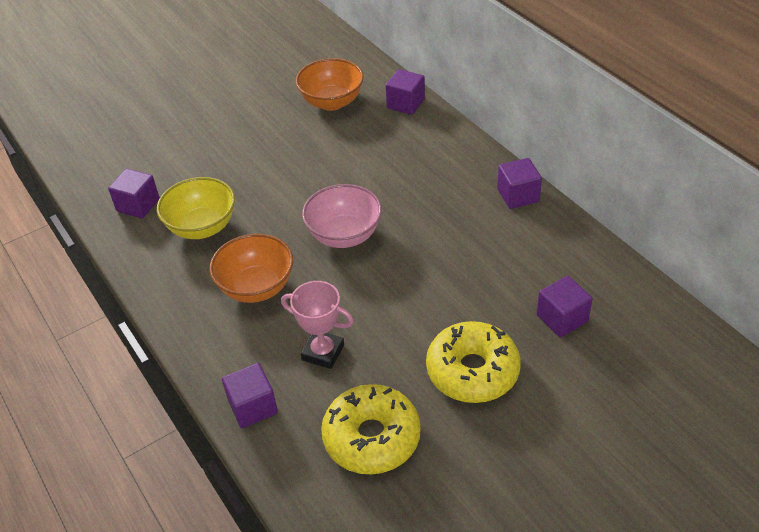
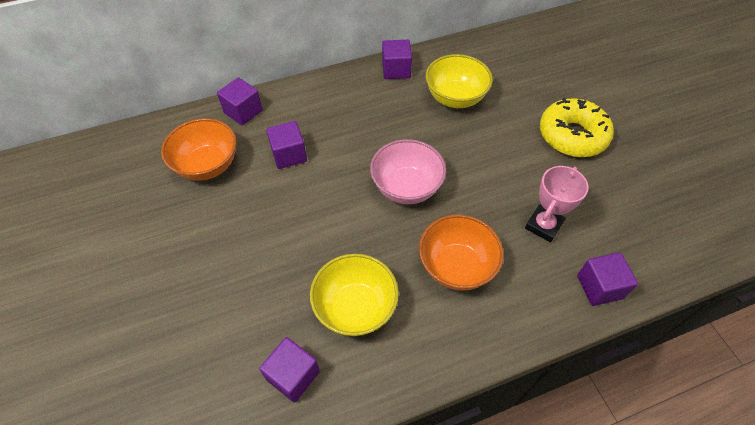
camera: 80 degrees left, 10 degrees up
yellow donut [321,384,421,475] -> none
purple cube [537,276,592,337] -> purple cube moved to [266,121,307,169]
none -> yellow bowl [426,54,493,108]

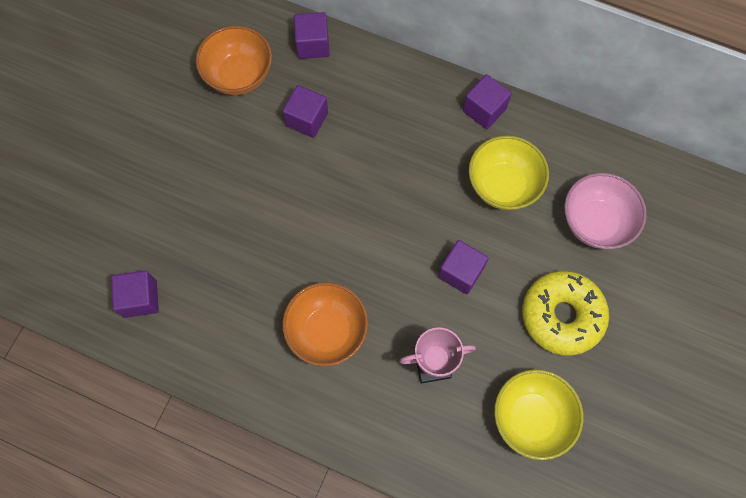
camera: 45 degrees right, 15 degrees up
yellow bowl [310,254,399,336] -> yellow bowl moved to [494,369,584,460]
pink bowl [370,139,446,204] -> pink bowl moved to [564,173,647,249]
purple cube [577,252,638,306] -> purple cube moved to [438,240,489,294]

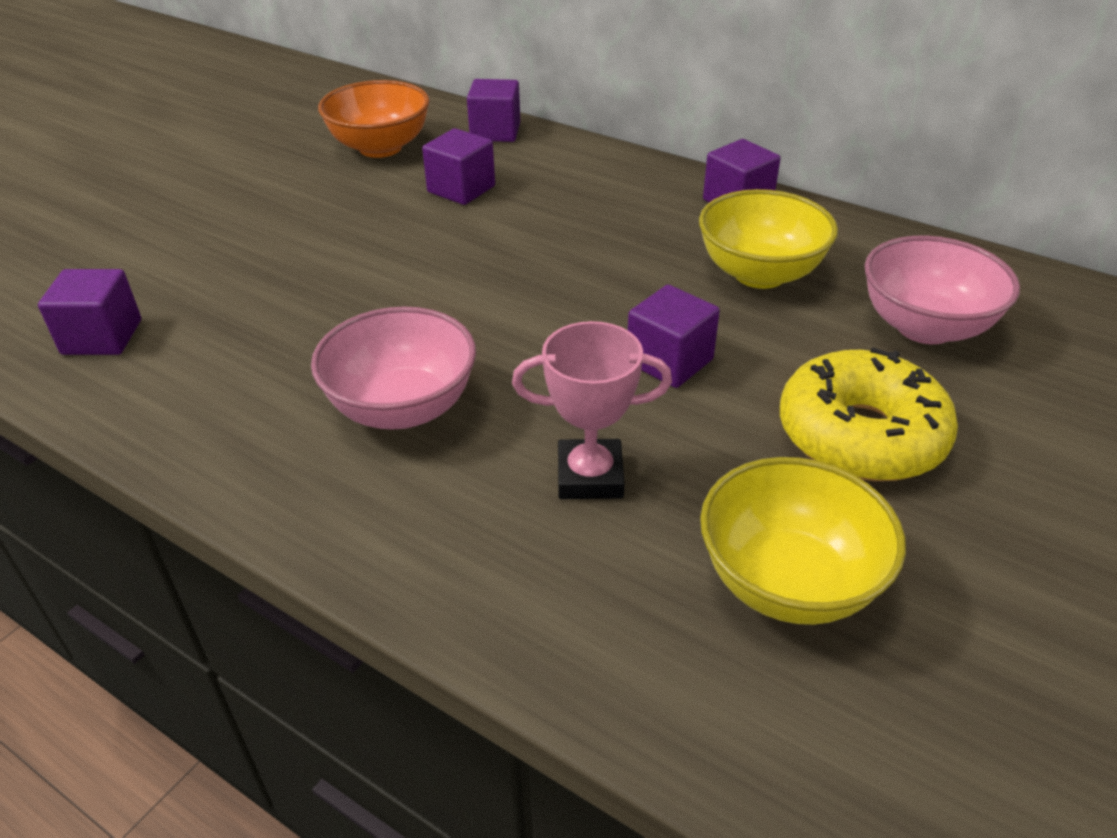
camera: 10 degrees right, 30 degrees down
orange bowl [282,282,368,366] -> pink bowl [311,306,476,430]

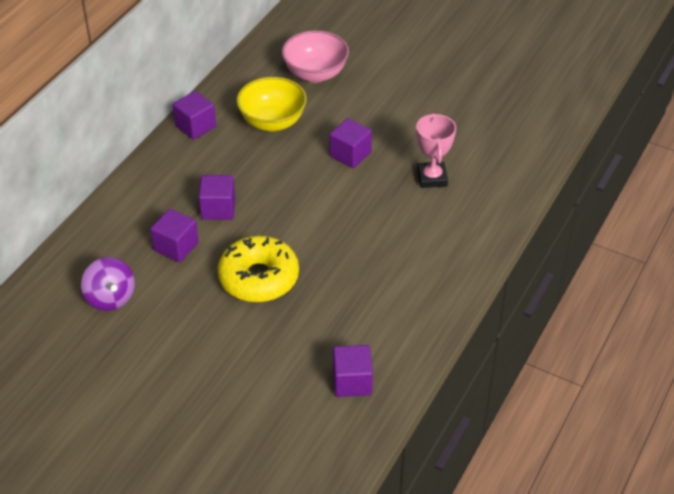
camera: 95 degrees left, 5 degrees up
pink bowl [311,306,476,430] -> none
orange bowl [318,80,430,158] -> purple spinning top [81,257,135,311]
purple cube [467,79,520,142] -> purple cube moved to [199,175,235,220]
yellow bowl [700,457,906,625] -> none
yellow donut [780,347,958,481] -> yellow donut moved to [218,236,299,302]

